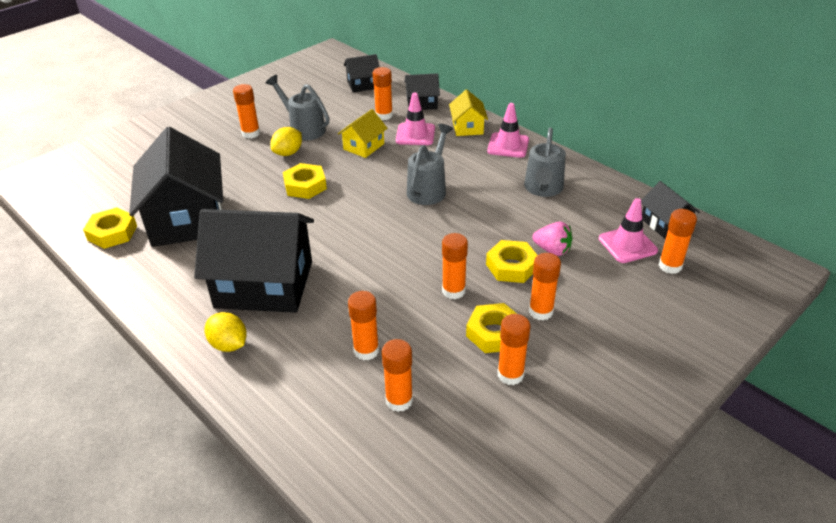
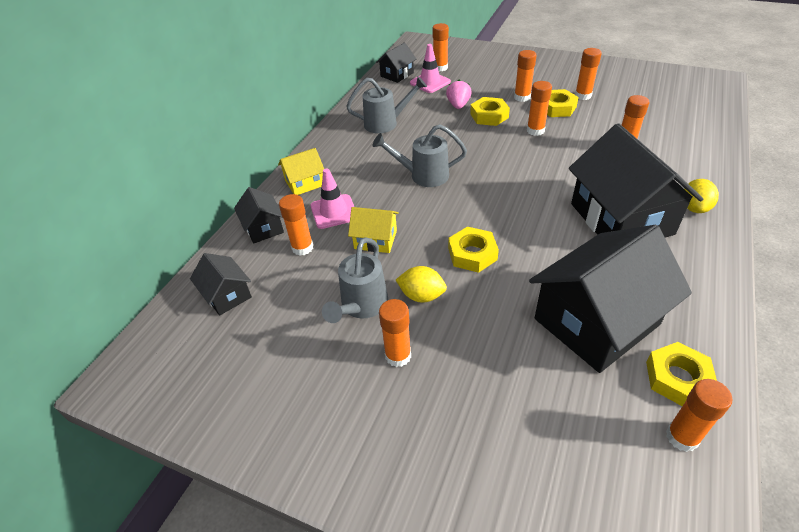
camera: 110 degrees left, 5 degrees up
orange glue stick [382,339,413,412] -> orange glue stick moved to [666,379,732,452]
pink traffic cone [487,103,529,158] -> none

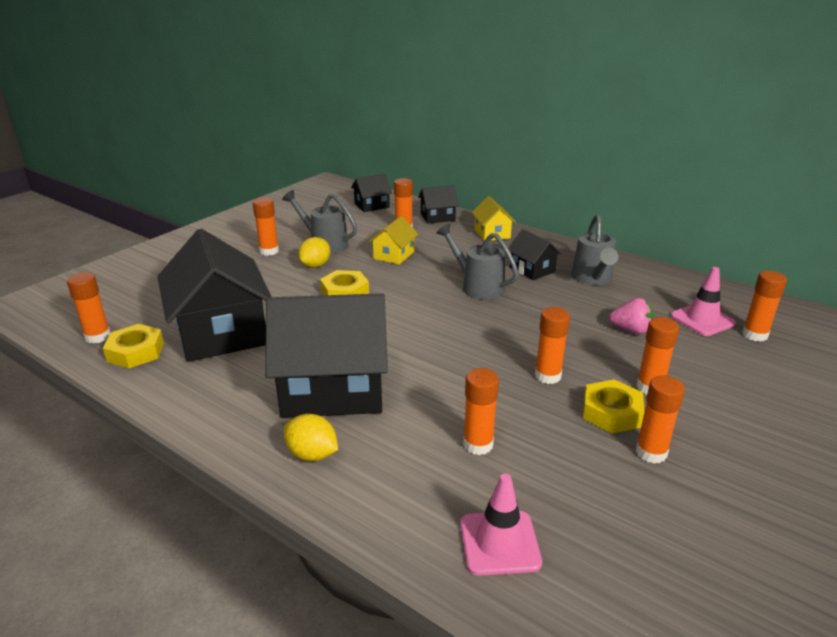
camera: 100 degrees right, 15 degrees down
pink traffic cone [311,168,354,229] -> pink traffic cone moved to [460,474,542,575]
grey watering can [372,124,467,187] -> grey watering can turned 60 degrees counterclockwise [436,223,519,300]
black house [376,42,416,83] -> black house moved to [508,229,562,280]
yellow nut [470,97,510,126] -> none

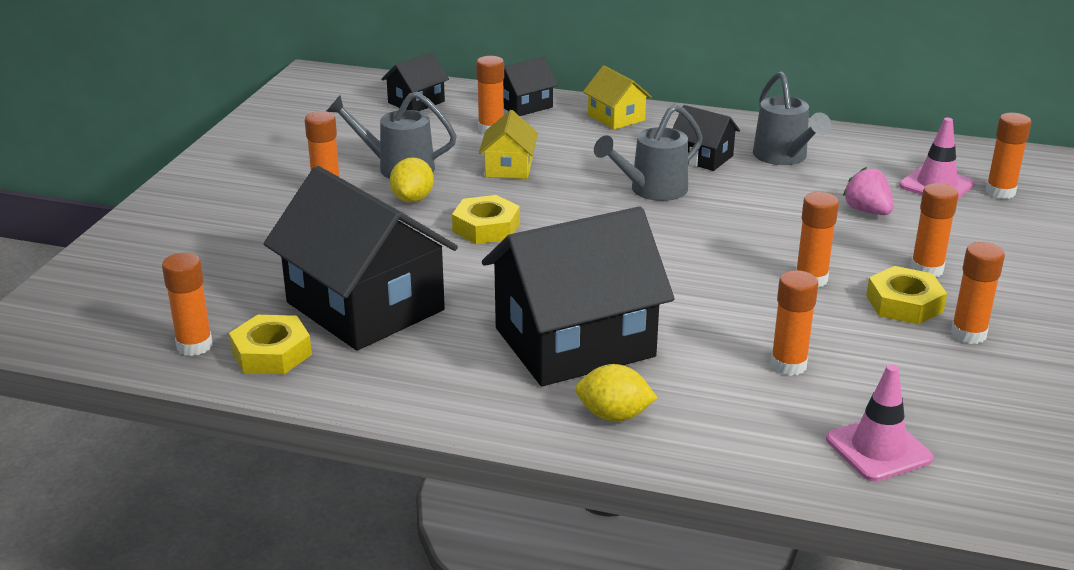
camera: 20 degrees left, 0 degrees up
grey watering can [436,223,519,300] -> grey watering can turned 60 degrees counterclockwise [594,104,703,201]
pink strawberry [609,298,654,334] -> pink strawberry turned 120 degrees counterclockwise [843,167,894,215]

